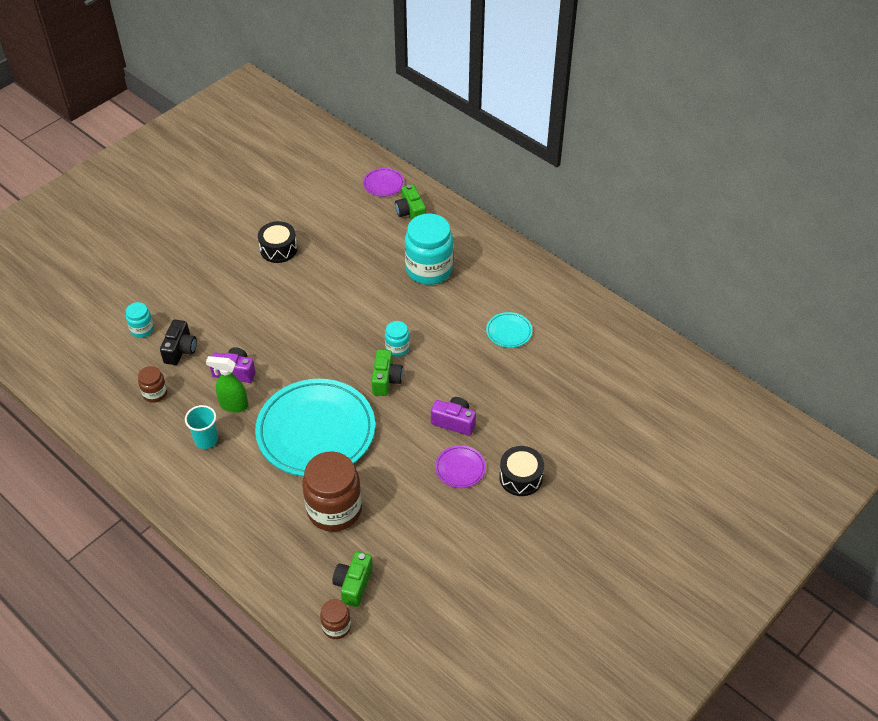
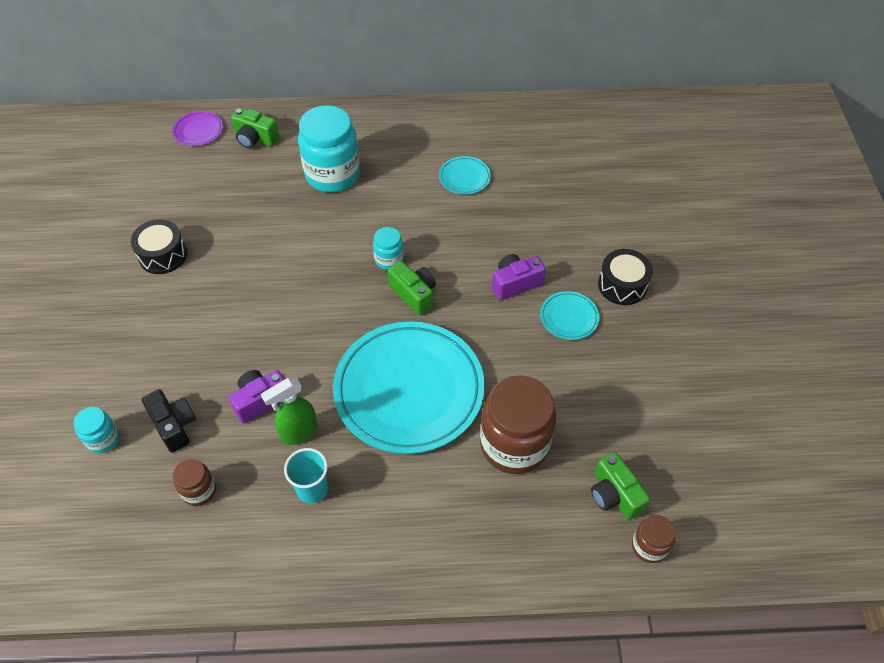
camera: 45 degrees left, 5 degrees up
purple plate [435,445,486,488] -> turquoise plate [540,291,599,340]

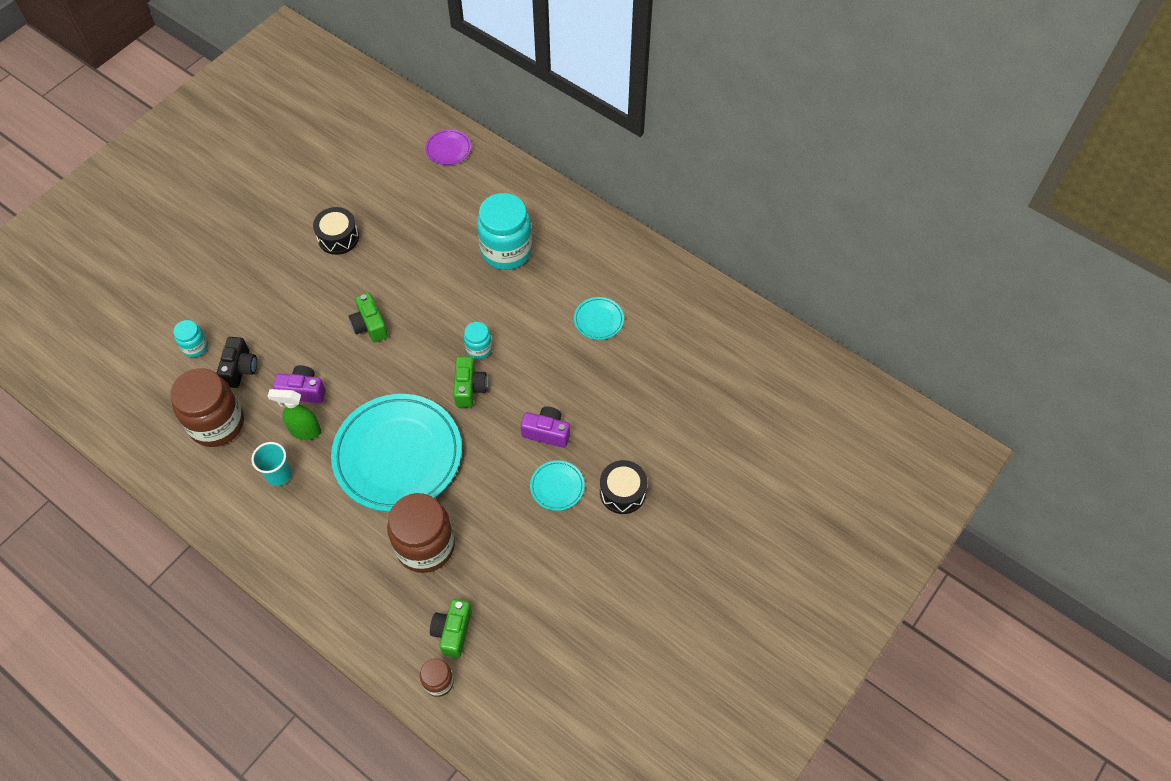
camera: 40 degrees right, 5 degrees up
brown jar [173,459,216,506] -> brown jar [170,368,244,447], size x2.06
green camera [231,108,279,148] -> green camera moved to [348,292,388,343]

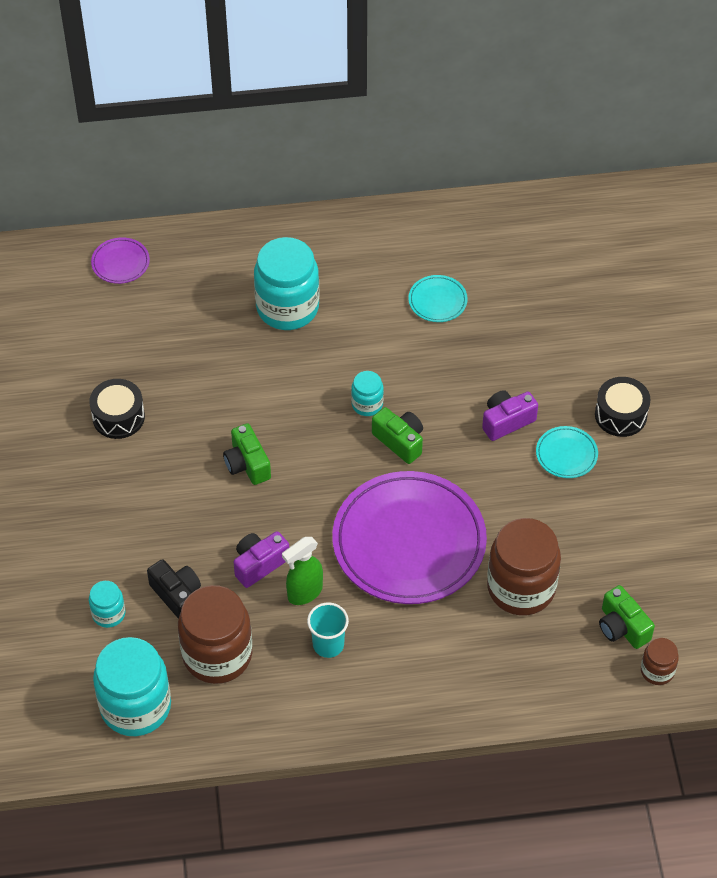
camera: 45 degrees left, 5 degrees down
turquoise plate [331,394,462,512] -> purple plate [332,471,487,604]
green camera [348,292,388,343] -> green camera turned 45 degrees clockwise [223,423,271,485]
none -> turquoise jar [93,637,171,736]

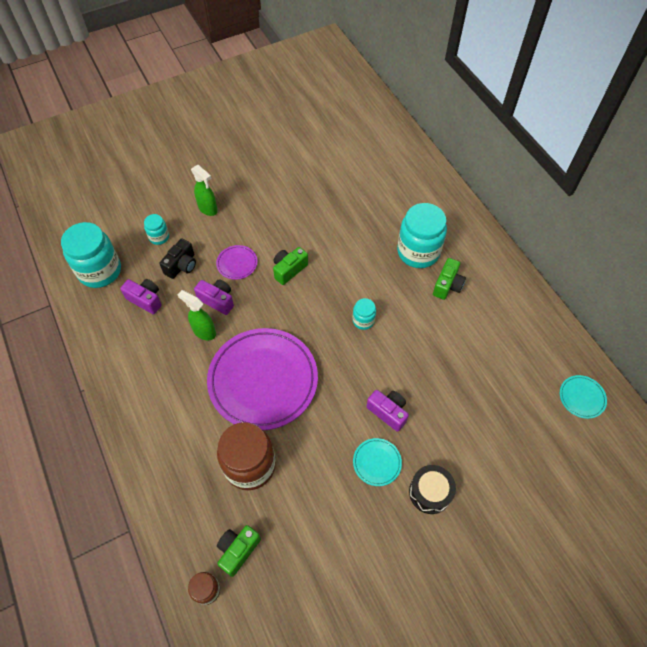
camera: 70 degrees right, 5 degrees up
black drum [89,379,145,439] -> none
purple plate [91,237,150,284] -> purple plate moved to [216,245,257,280]
brown jar [178,585,252,684] -> purple camera [120,279,162,314]
turquoise cup [307,602,349,658] -> none
green camera [372,407,423,464] -> green camera moved to [433,258,466,300]
turquoise plate [408,275,468,322] -> turquoise plate moved to [560,375,607,419]
none -> green spray bottle [191,165,218,216]

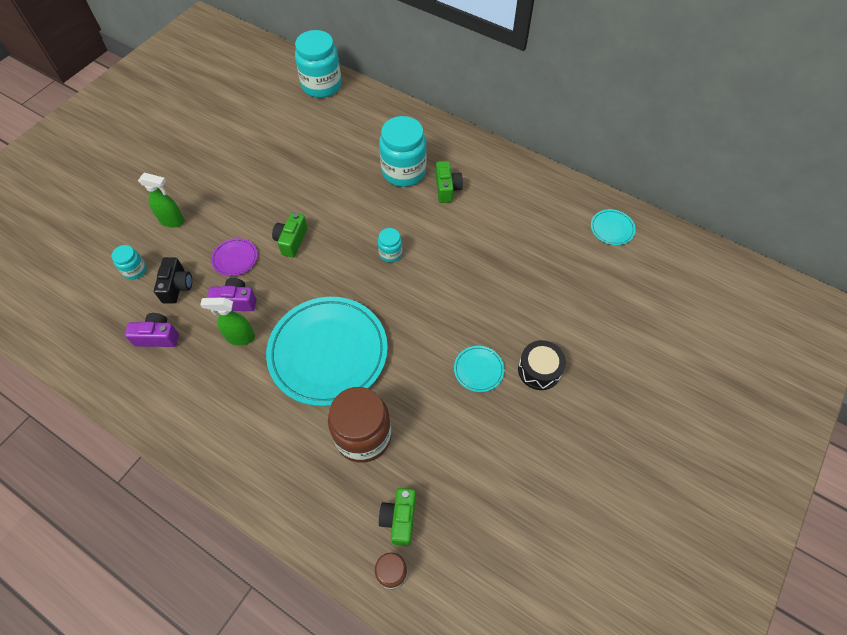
camera: 30 degrees left, 0 degrees up
turquoise jar [61,222,121,288] -> turquoise jar moved to [295,30,342,98]
purple plate [207,328,318,430] -> turquoise plate [266,297,388,406]
purple camera [366,390,409,432] -> none

